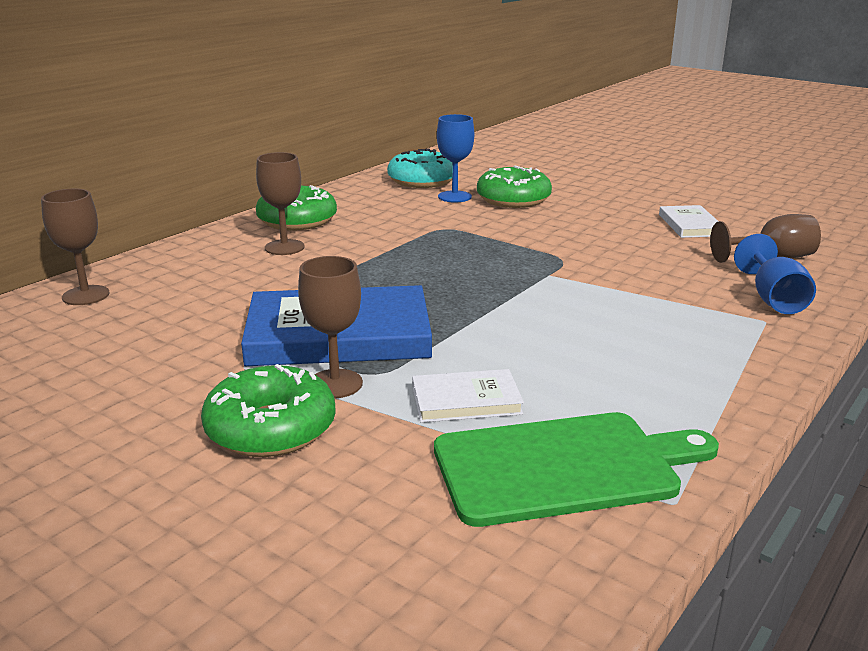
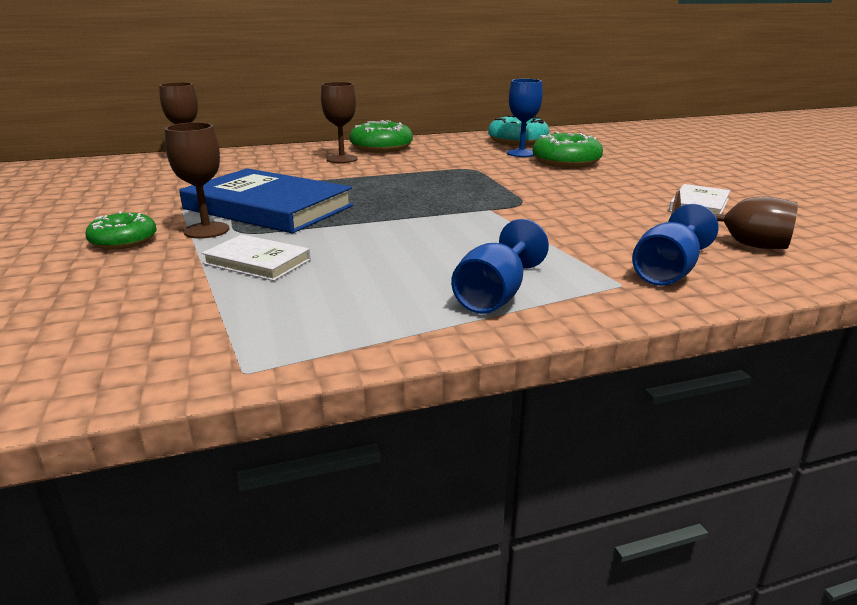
camera: 35 degrees right, 0 degrees up
green donut [201,364,336,457] -> green donut [85,211,157,250], size x0.64
green cutting board [434,412,719,527] -> none
none -> blue goblet [451,219,549,314]

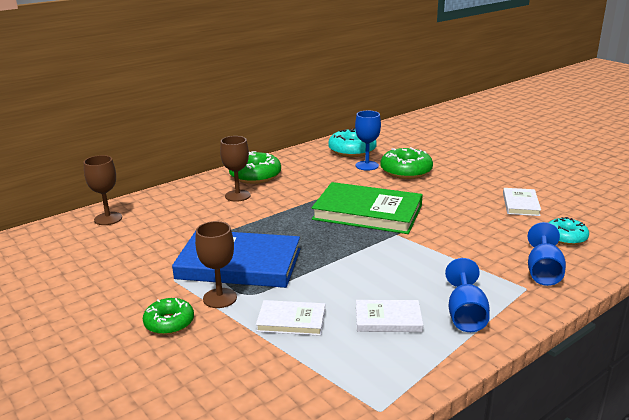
camera: 20 degrees left, 0 degrees up
brown goblet [671,190,798,249] -> turquoise donut [548,217,589,245]
none -> green book [312,182,423,234]
none -> white book [356,300,423,332]

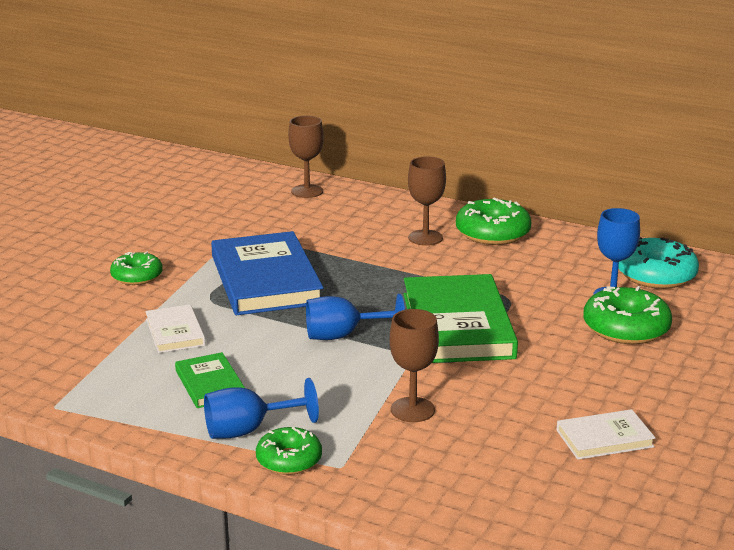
camera: 65 degrees right, 0 degrees up
brown goblet [195,221,237,308] -> brown goblet moved to [390,309,439,422]
white book [356,300,423,332] -> green book [175,352,245,408]
blue goblet [528,222,566,286] -> blue goblet moved to [306,294,405,340]
turquoise donut [548,217,589,245] -> none
none -> green donut [256,427,322,475]

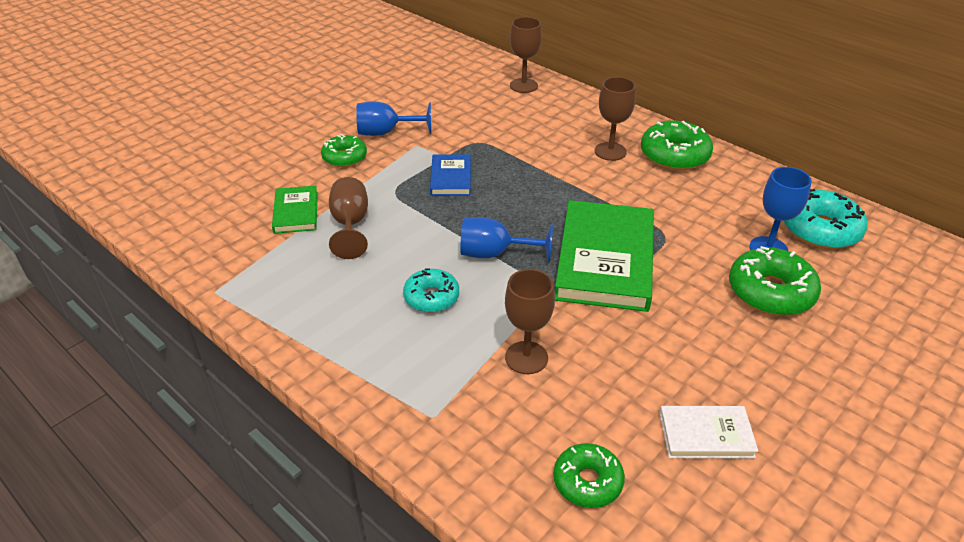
camera: 15 degrees right, 15 degrees up
white book [145,304,205,353] -> brown goblet [329,177,368,259]
green book [175,352,245,408] -> green book moved to [272,186,318,234]
blue goblet [204,378,319,439] -> blue goblet moved to [356,102,431,136]
blue book [211,231,323,315] -> blue book [430,154,471,196], size x0.50
green donut [256,427,322,475] -> green donut moved to [553,443,625,508]
none -> turquoise donut [403,268,459,312]

